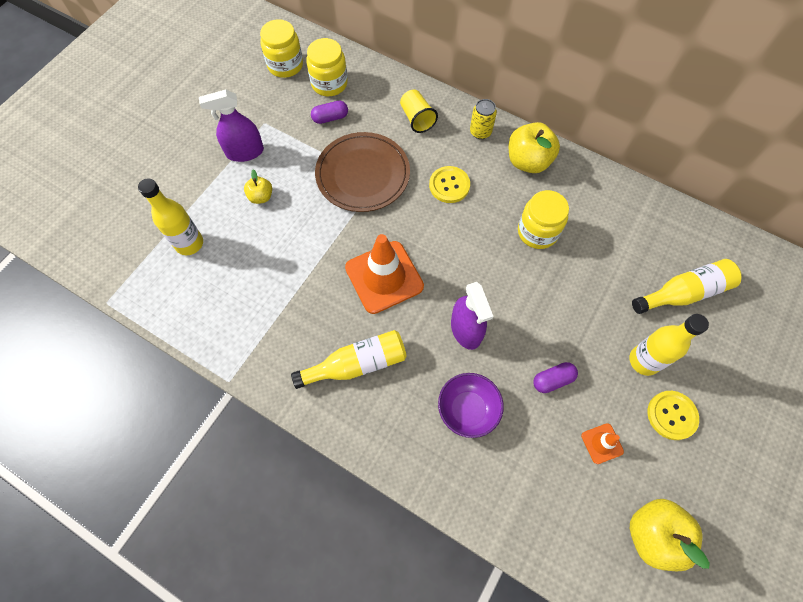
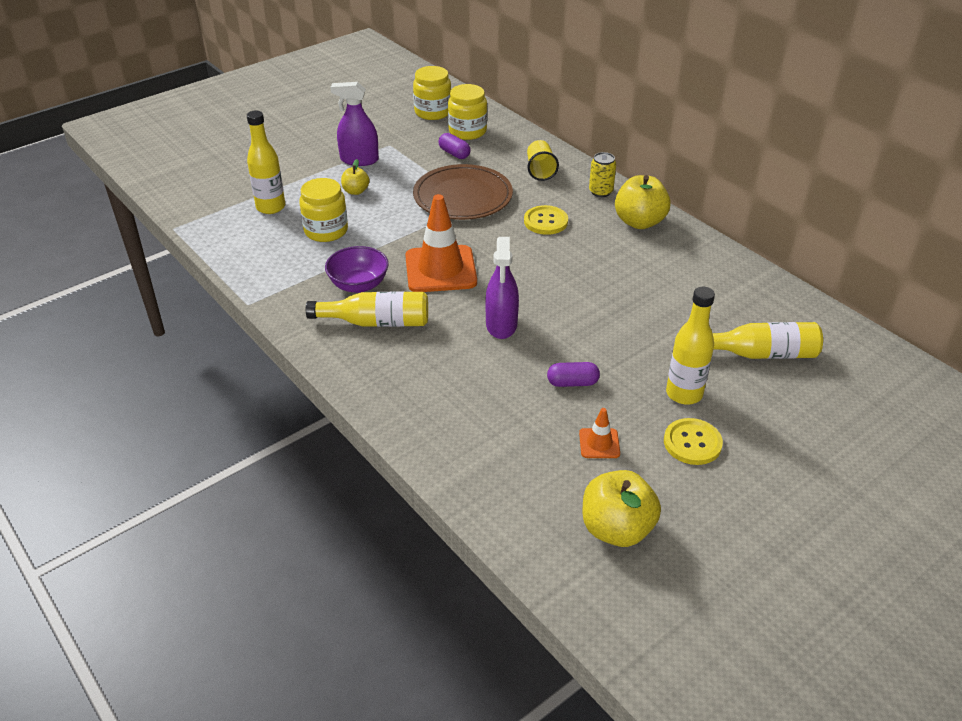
camera: 20 degrees right, 25 degrees down
purple capsule [311,101,348,124] -> purple capsule turned 45 degrees clockwise [438,133,471,159]
purple bowl [438,373,504,438] -> purple bowl moved to [325,246,389,293]
yellow jar [518,190,569,249] -> yellow jar moved to [299,178,348,242]

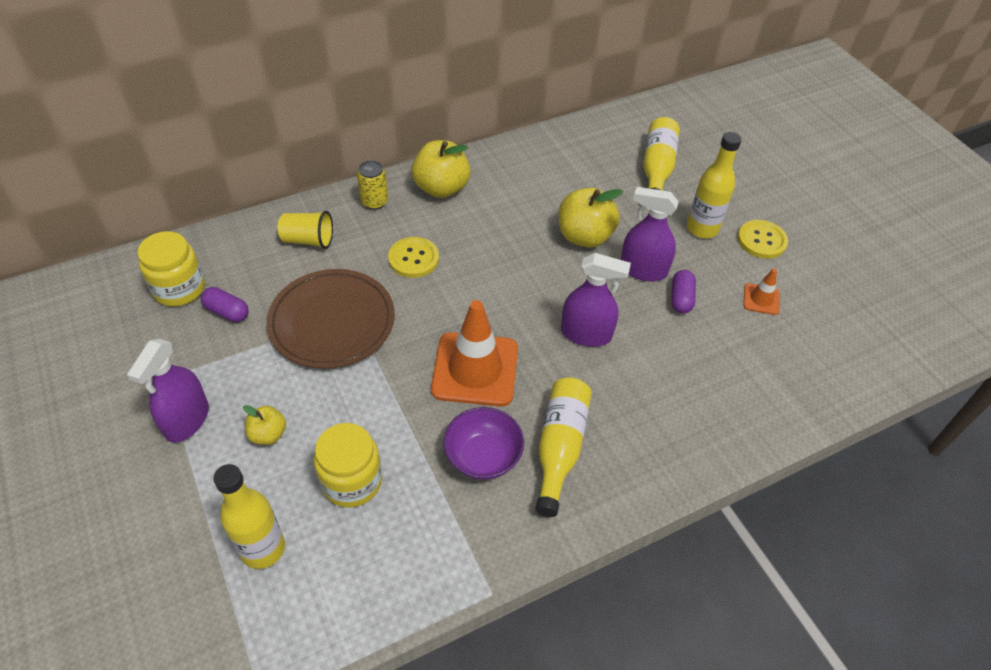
camera: 80 degrees left, 10 degrees up
yellow jar [413,66,451,120] -> none
purple capsule [438,133,471,159] -> purple capsule turned 60 degrees clockwise [201,287,249,322]
yellow apple [582,470,661,547] -> yellow apple moved to [559,188,623,248]
none -> purple spray bottle [621,187,679,281]

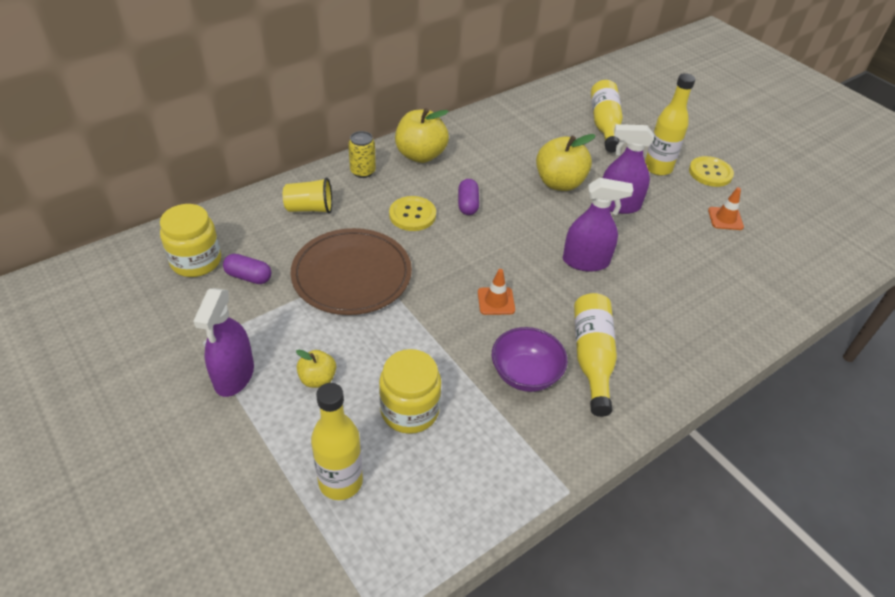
camera: 10 degrees left, 5 degrees down
orange traffic cone [431,300,518,407] -> orange traffic cone [478,269,515,315], size x0.47
purple capsule [671,270,696,314] -> purple capsule moved to [458,179,479,215]

